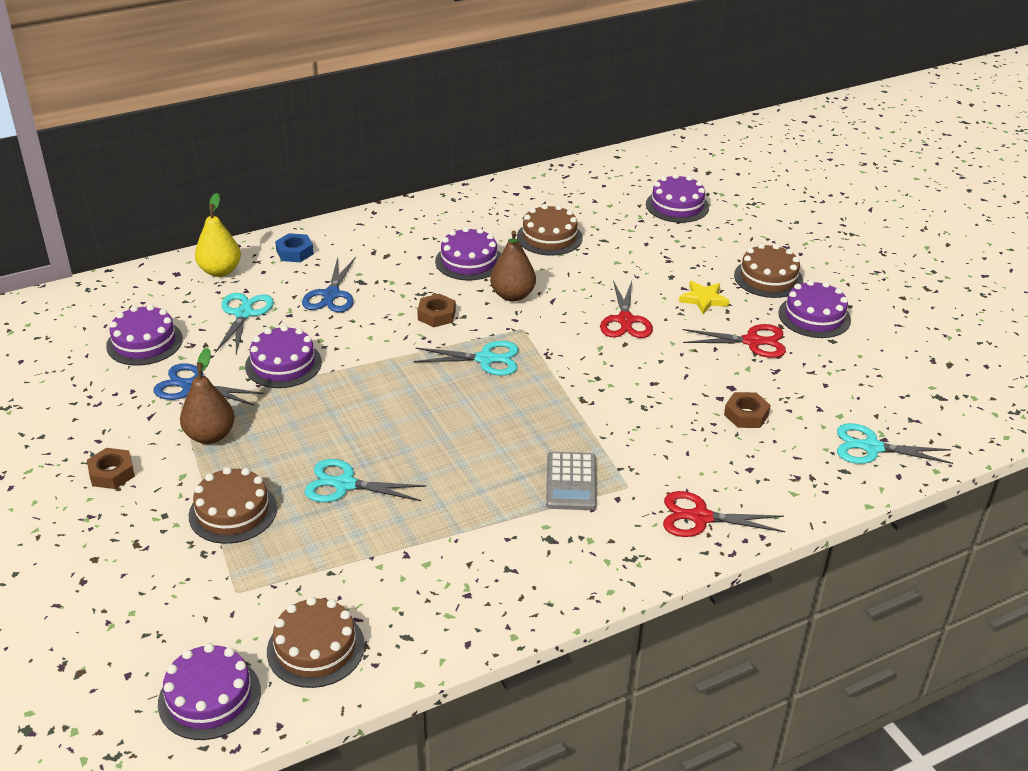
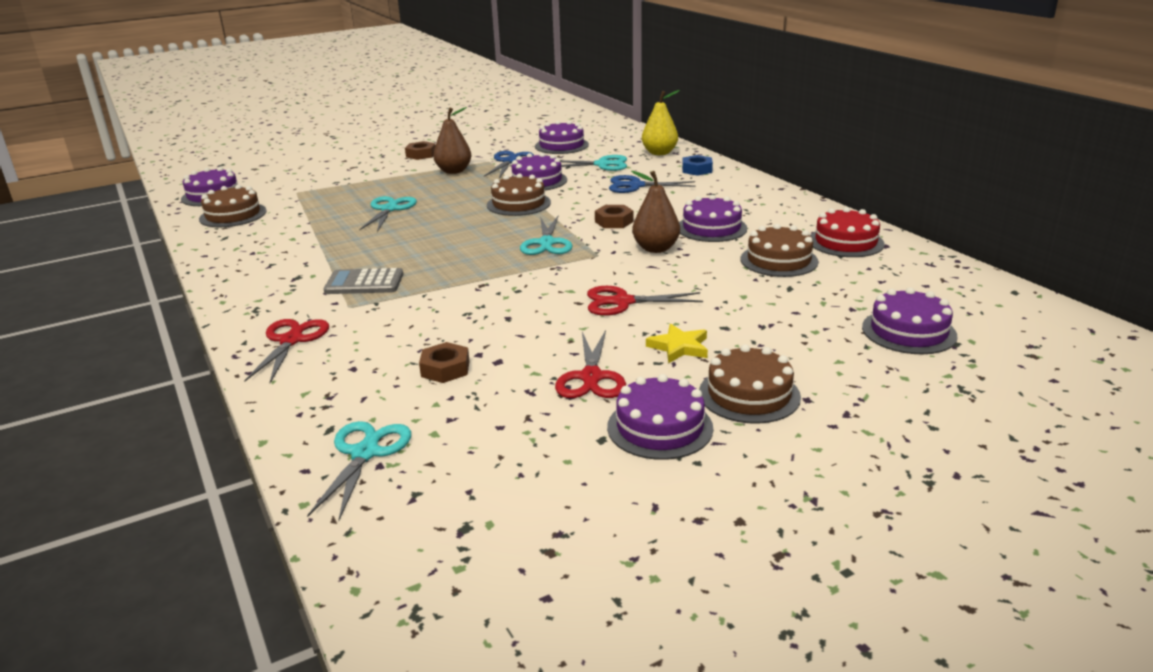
camera: 90 degrees right, 10 degrees down
brown cake [189,467,277,544] -> brown cake moved to [487,173,551,216]
none -> red cake [810,207,885,257]

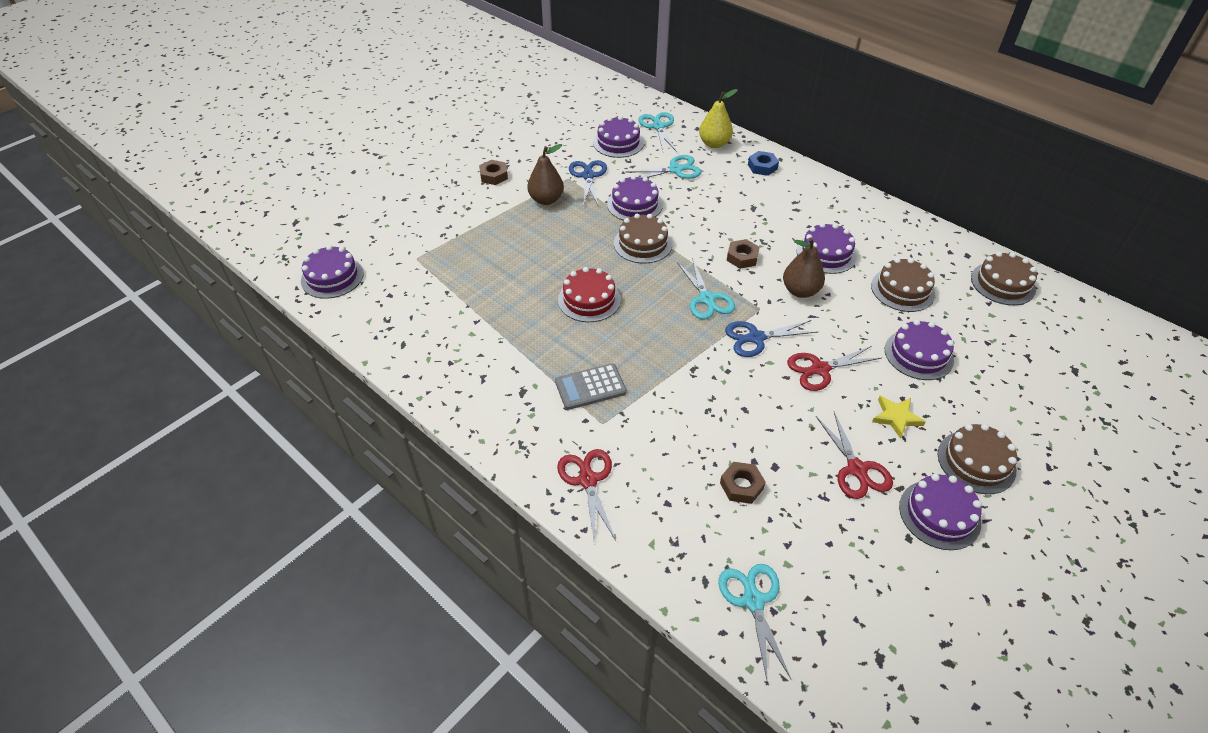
camera: 20 degrees left, 20 degrees up
brown cake [199,185,267,227] -> brown cake moved to [971,252,1037,305]
turquoise scissors [359,196,417,232] -> turquoise scissors moved to [638,112,677,152]
blue scissors [609,175,696,193] -> blue scissors moved to [725,320,818,357]
red cake [810,207,885,257] -> red cake moved to [558,267,621,322]
purple cake [862,287,957,354] -> purple cake moved to [885,320,954,380]

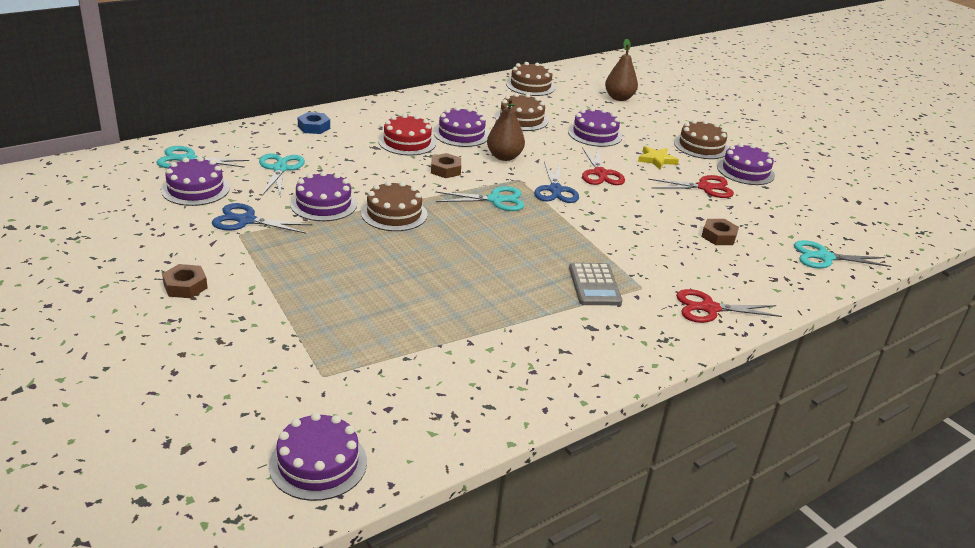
camera: 80 degrees left, 15 degrees down
brown pear [527,144,564,205] -> brown pear moved to [605,39,638,101]
red cake [558,267,621,322] -> red cake moved to [378,114,436,156]
yellow pear [699,89,738,148] -> none

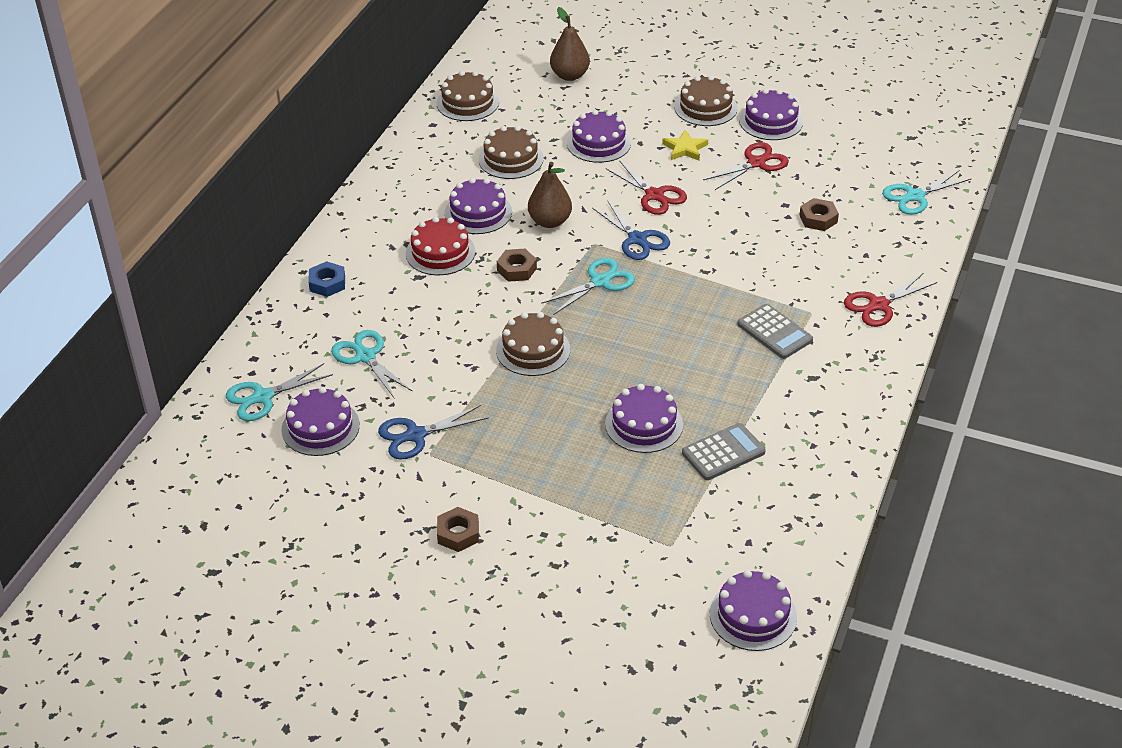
camera: 30 degrees left, 10 degrees up
purple cake [290,171,357,221] -> purple cake moved to [605,384,683,453]
none -> grey calculator [682,423,766,480]

